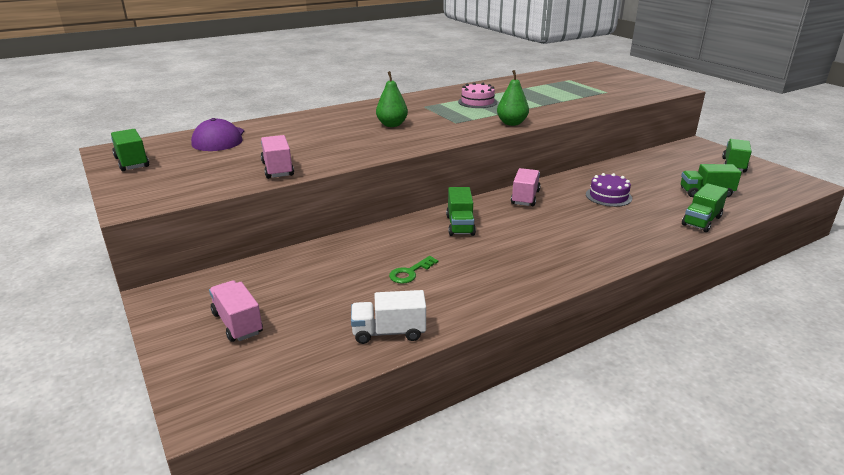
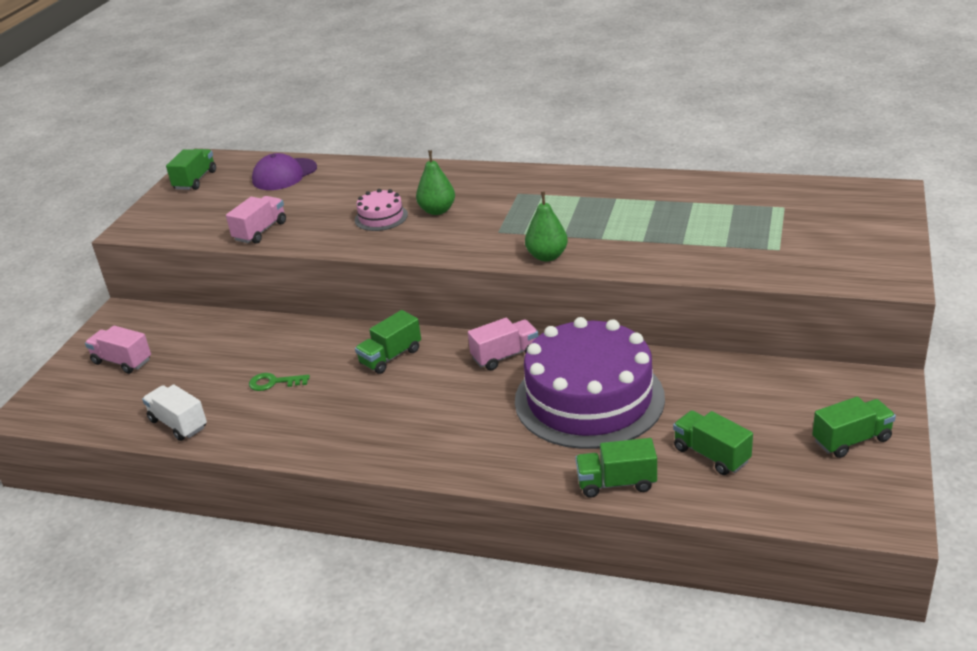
camera: 50 degrees right, 5 degrees up
pink truck [209,280,263,342] -> pink truck turned 75 degrees counterclockwise [85,326,151,374]
pink cake [458,82,497,108] -> pink cake moved to [355,189,408,231]
purple cake [586,173,632,207] -> purple cake [515,317,665,449], size x2.38

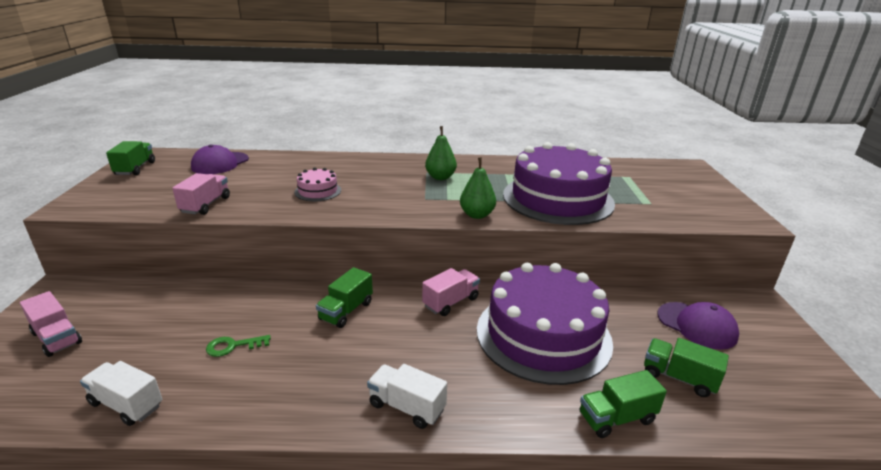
camera: 20 degrees left, 5 degrees down
pink truck [85,326,151,374] -> pink truck turned 150 degrees counterclockwise [20,291,82,357]
green pear [416,150,455,215] -> green pear moved to [425,126,457,180]
green truck [812,396,896,458] -> none
none -> white truck [367,364,447,429]
none -> purple cake [503,142,615,225]
none -> purple cap [657,302,739,350]

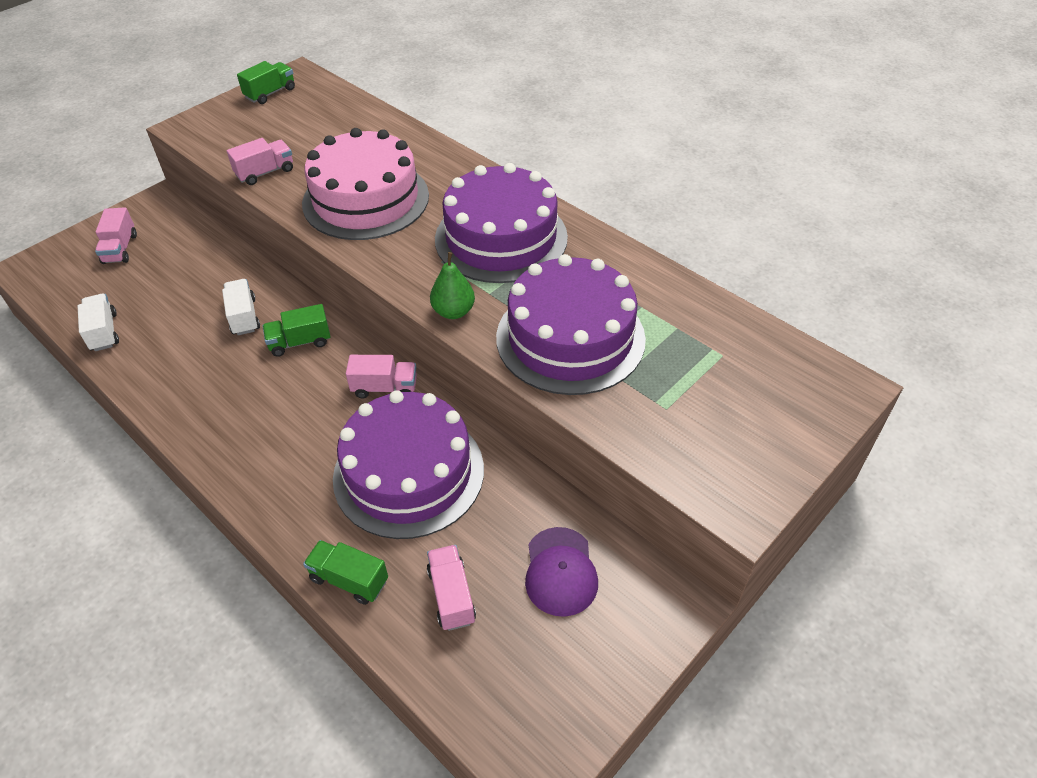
camera: 45 degrees right, 20 degrees up
purple cap [191,145,249,174] -> none
green key [206,335,271,357] -> none
pink cake [294,168,341,201] -> pink cake [302,128,429,240], size x2.38
white truck [367,364,447,429] -> white truck moved to [222,279,260,335]
green pear [425,126,457,180] -> purple cake [435,163,568,283]
green truck [644,338,729,397] -> pink truck [427,545,476,631]

